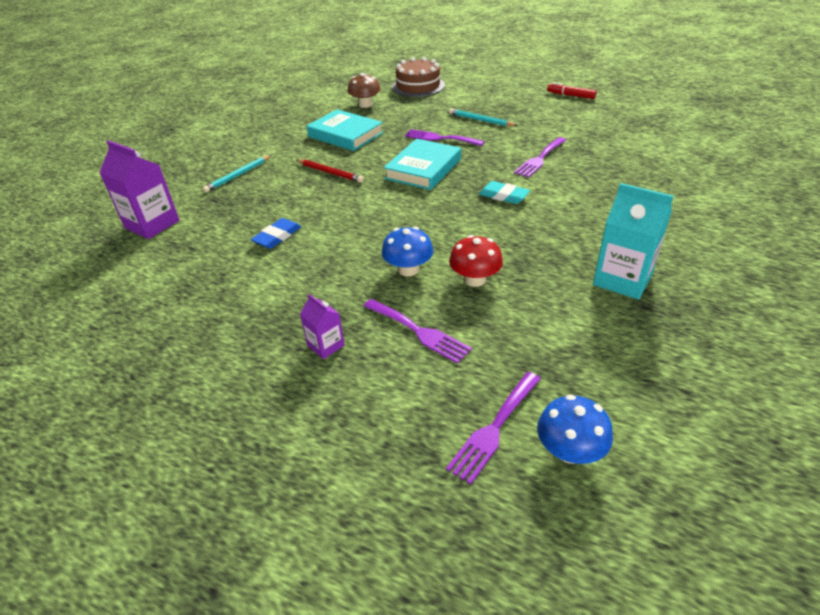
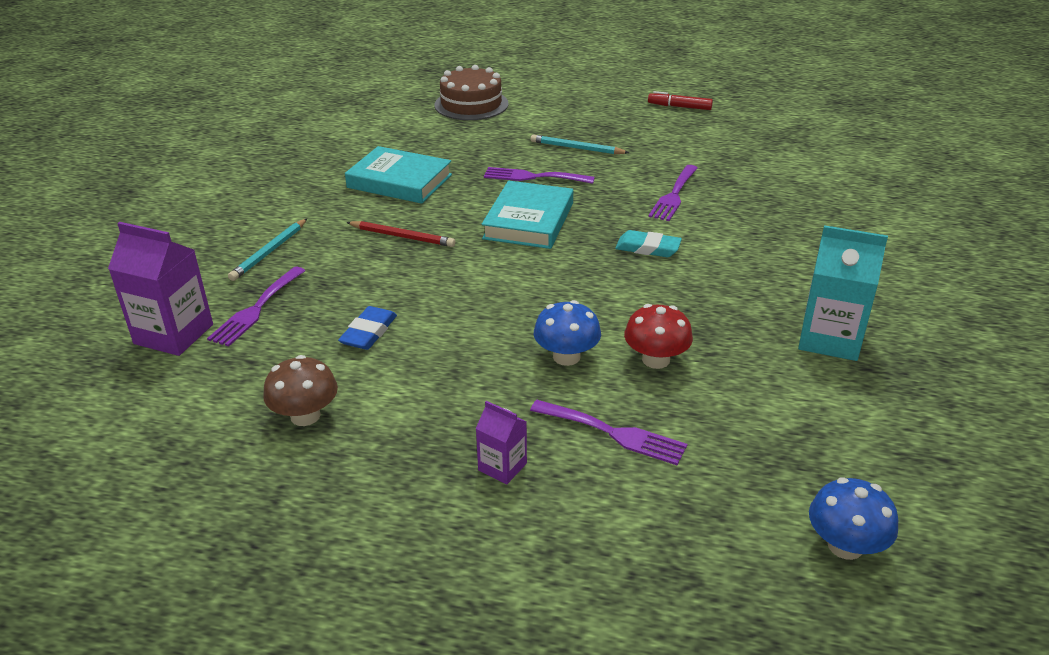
camera: 15 degrees left, 5 degrees down
brown mushroom [347,73,381,108] -> brown mushroom moved to [263,355,338,426]
purple fork [446,372,541,485] -> purple fork moved to [207,267,305,347]

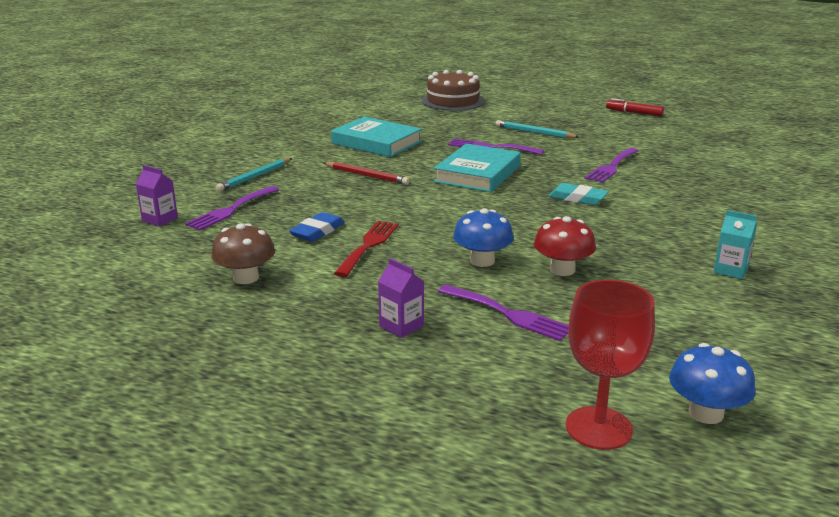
camera: 10 degrees right, 10 degrees down
purple carton [108,222,213,356] -> purple carton [136,165,178,226], size x0.54
turquoise carton [798,225,888,361] -> turquoise carton [714,210,757,279], size x0.54
none -> red fork [334,221,399,277]
none -> red goblet [566,280,655,450]

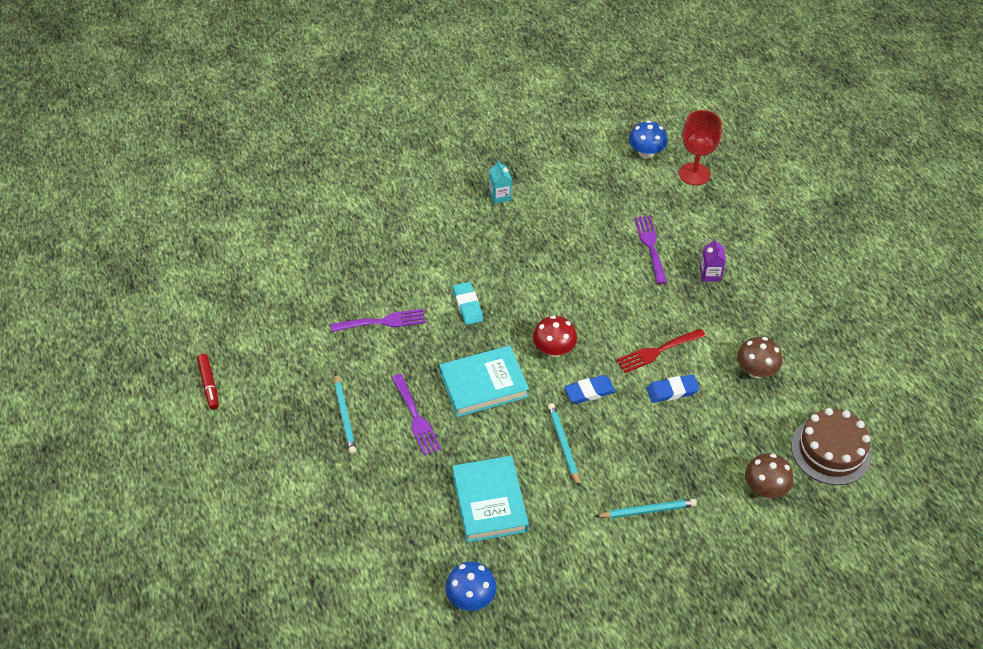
camera: 135 degrees left, 25 degrees up
purple carton [136,165,178,226] -> brown mushroom [745,454,793,498]
purple fork [185,186,279,230] -> none
red pencil [324,162,410,185] -> turquoise pencil [548,403,579,487]
brown cake [421,70,485,111] -> brown cake moved to [791,408,872,485]
blue mushroom [453,208,514,267] -> blue mushroom moved to [445,562,497,611]
red mushroom [534,216,596,276] -> red mushroom moved to [533,315,577,357]
none -> blue eraser [564,375,616,404]

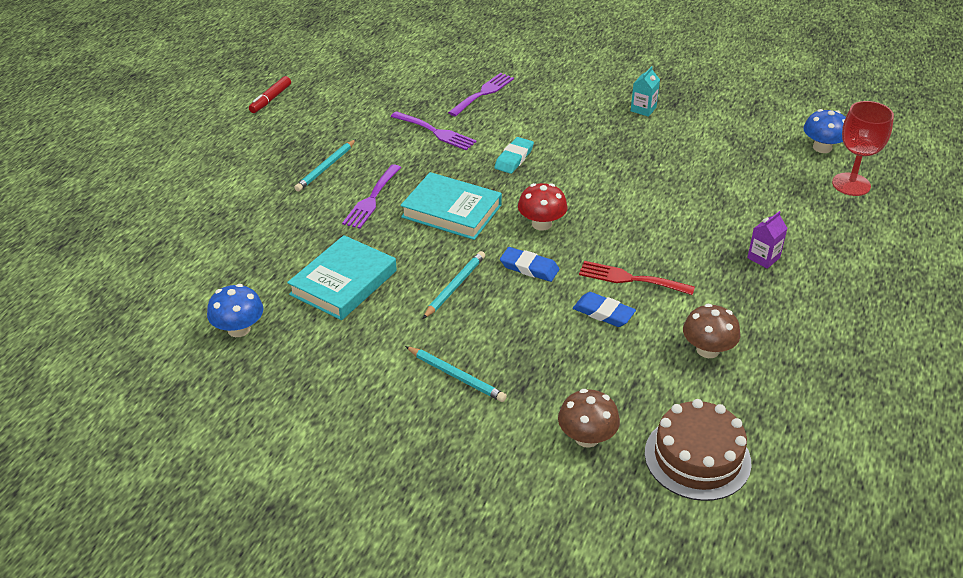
camera: 45 degrees right, 10 degrees down
purple fork [634,216,667,284] -> purple fork moved to [448,73,514,116]

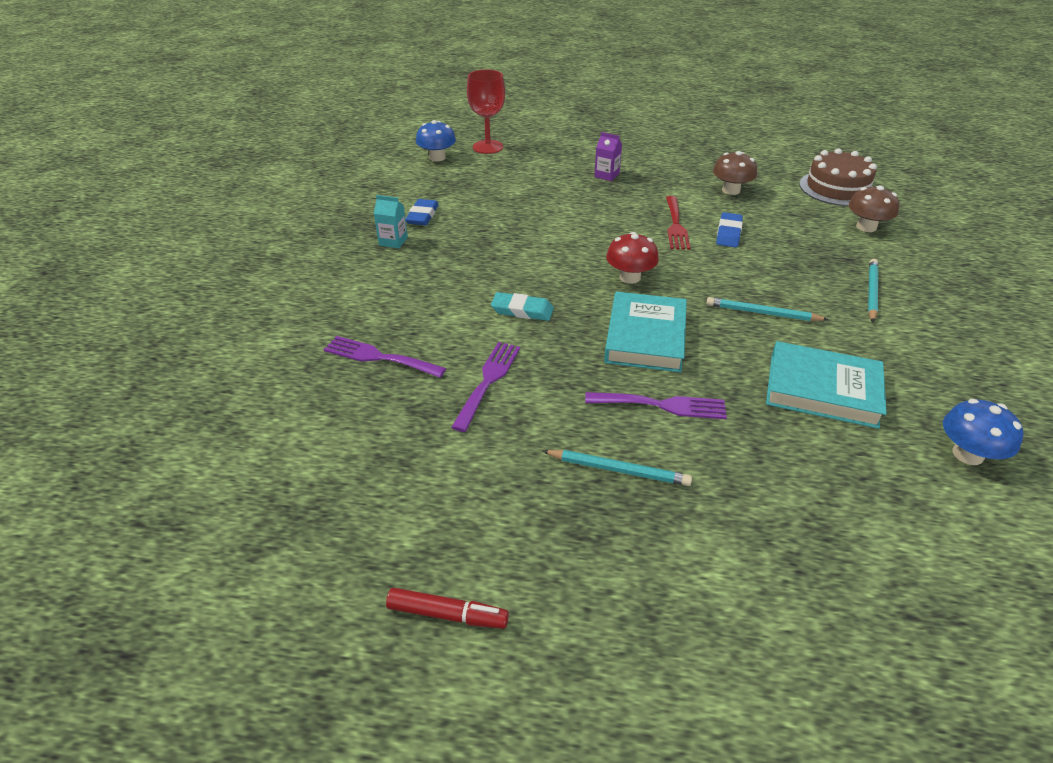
camera: 105 degrees left, 0 degrees up
blue eraser [500,247,559,282] -> blue eraser moved to [406,199,439,225]

